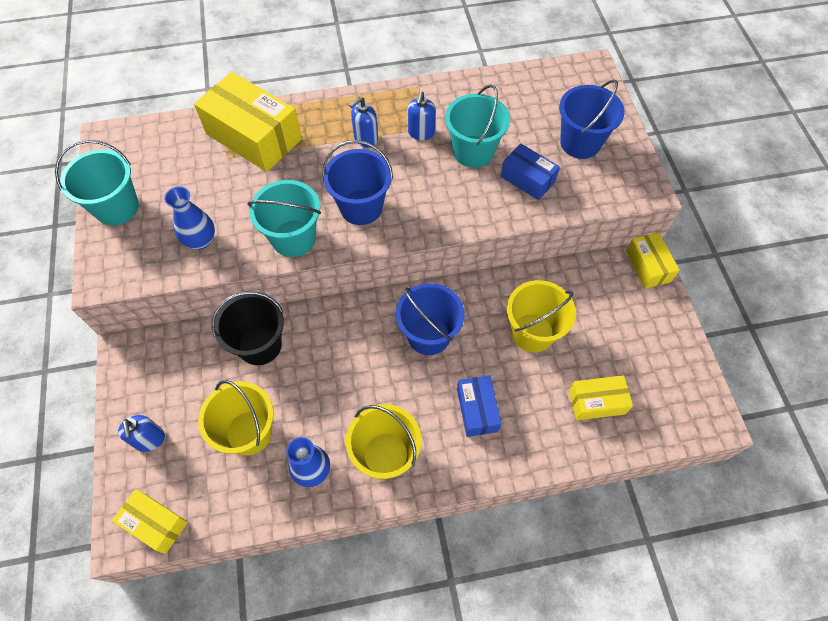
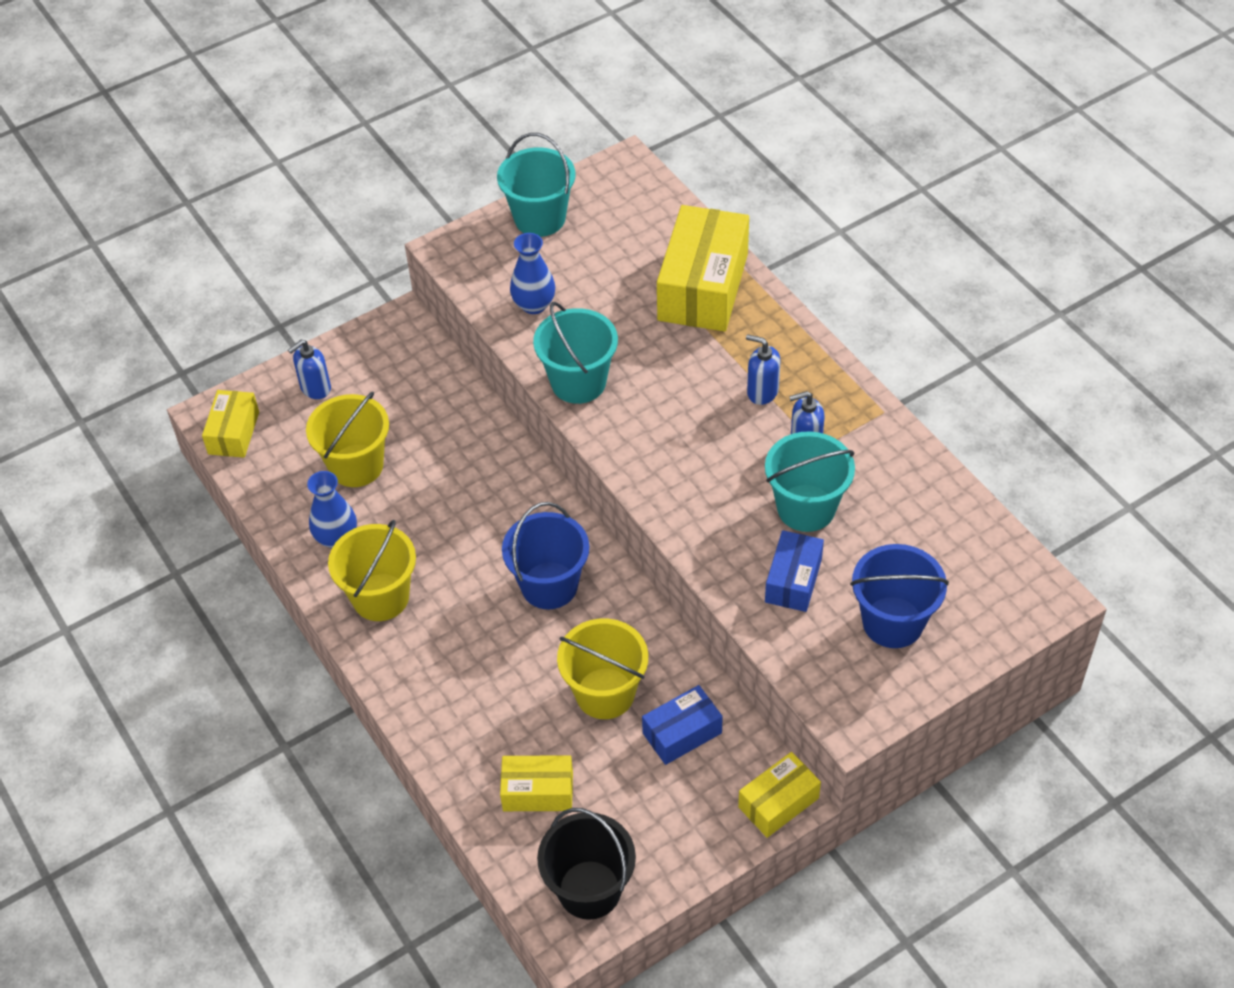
camera: 70 degrees right, 10 degrees down
black bucket [211,291,284,365] -> black bucket moved to [537,808,636,920]
blue bucket [322,140,393,225] -> none
blue box [457,375,502,437] -> blue box moved to [642,685,723,765]
yellow box [569,375,633,420] -> yellow box turned 60 degrees counterclockwise [500,755,573,811]

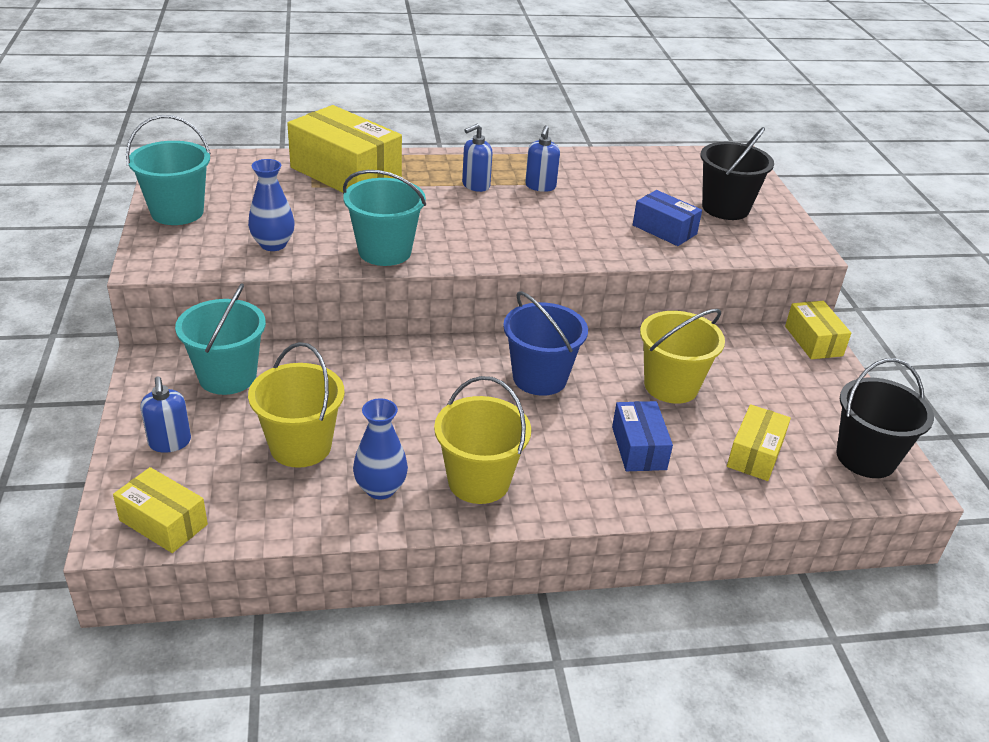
camera: 70 degrees left, 15 degrees down
blue box [642,685,723,765] -> blue box moved to [612,401,673,471]
turquoise bucket [765,431,855,532] -> turquoise bucket moved to [175,283,266,395]
blue bucket [850,544,949,648] -> black bucket [701,127,774,220]

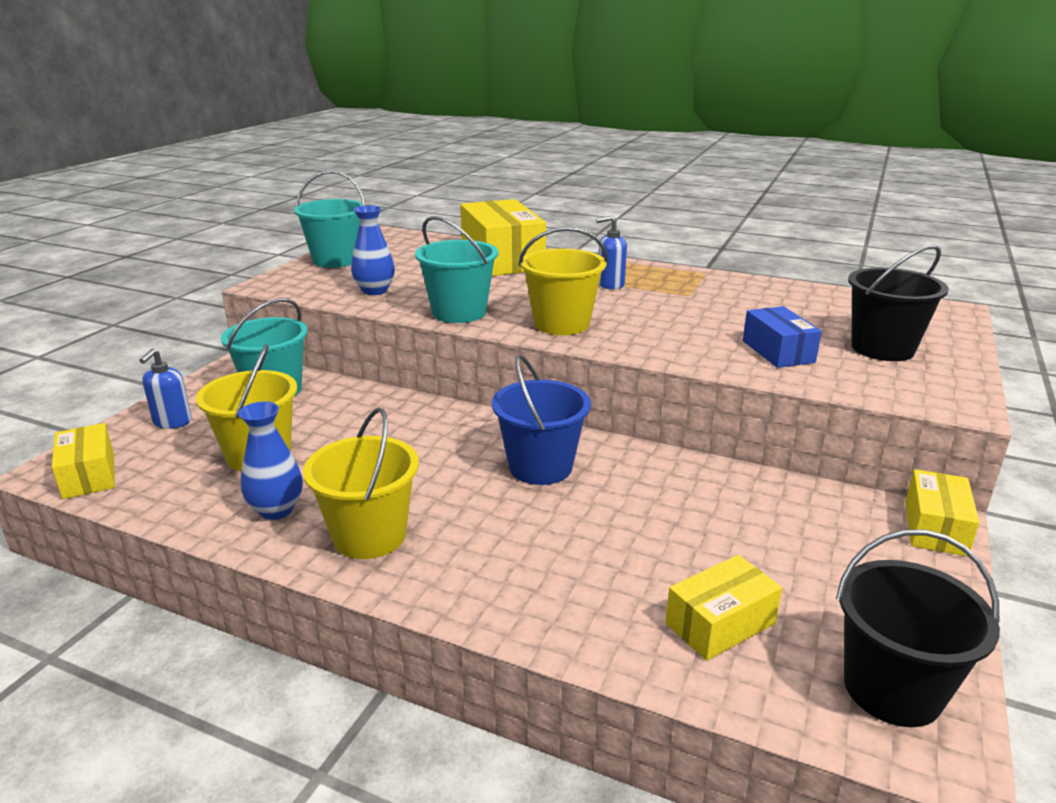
camera: 35 degrees right, 10 degrees down
blue soap dispenser [525,125,560,192] -> none
blue box [612,401,673,471] -> none
yellow bucket [640,309,725,404] -> yellow bucket moved to [519,227,608,335]

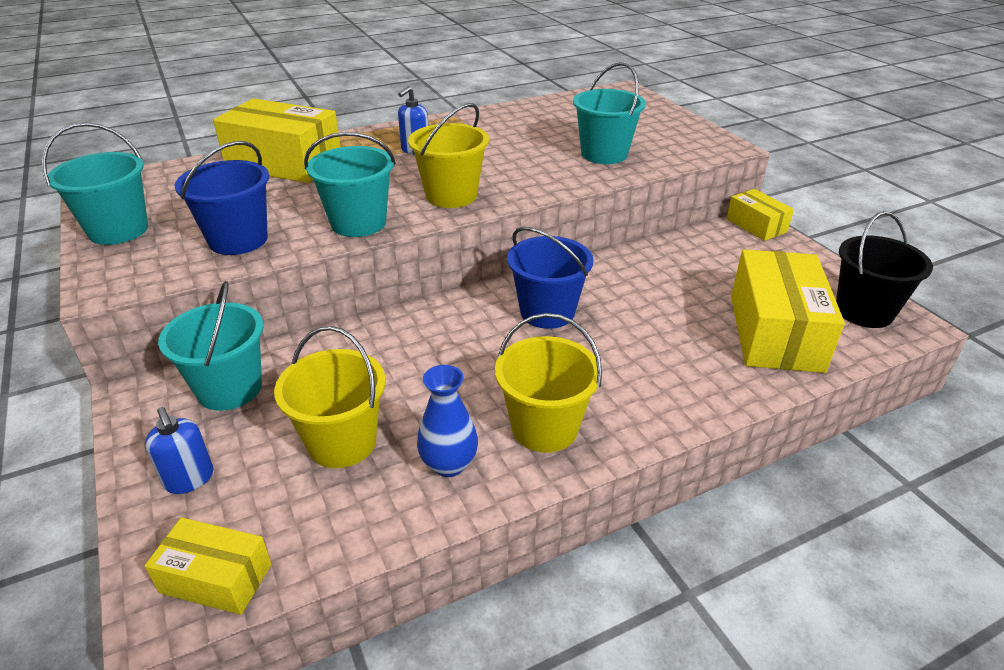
camera: 50 degrees left, 10 degrees up
blue vase [351,205,395,295] -> blue bucket [175,141,269,255]
yellow box [666,555,782,661] -> yellow box [731,250,845,373], size x1.84
blue box [743,306,822,368] -> turquoise bucket [573,62,646,164]
black bucket [848,245,949,361] -> none

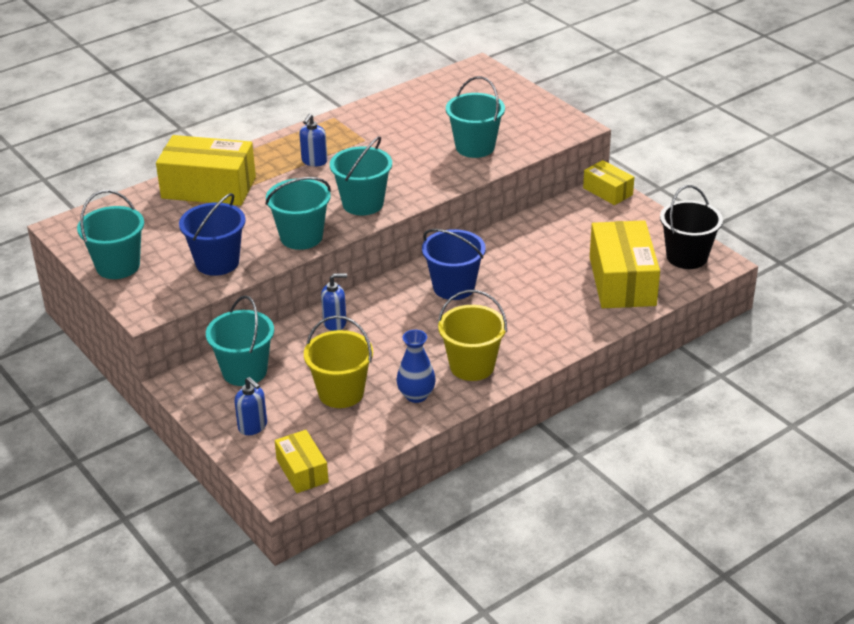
camera: 10 degrees left, 0 degrees up
yellow box [145,517,272,615] -> yellow box turned 60 degrees clockwise [275,430,329,493]
yellow bucket [408,103,489,208] -> turquoise bucket [330,136,392,215]
none -> blue soap dispenser [321,273,347,331]

